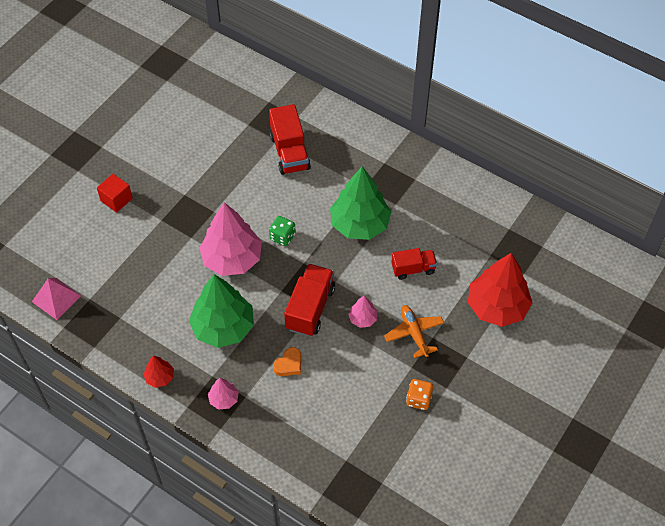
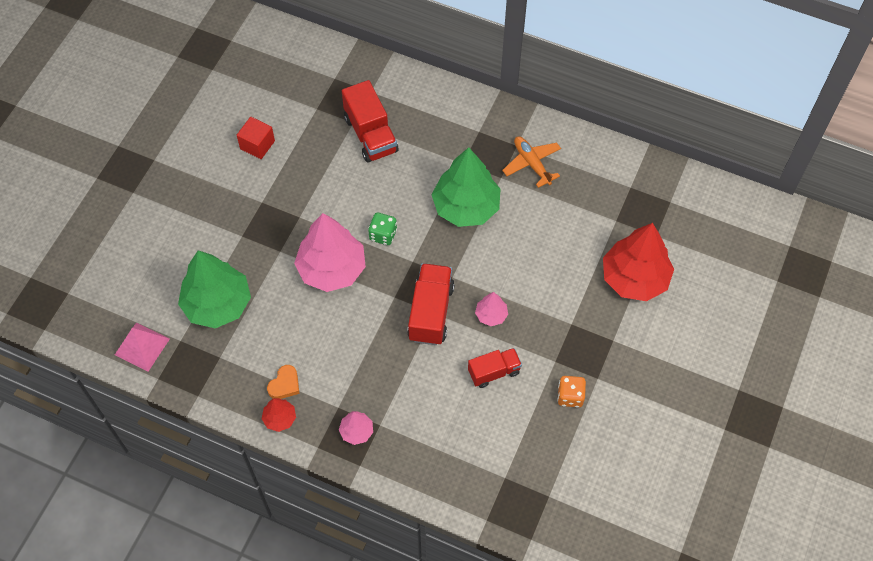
camera: 10 degrees left, 5 degrees up
red cube [97,174,133,213] -> red cube moved to [237,117,275,159]
green tree [189,274,254,348] -> green tree moved to [178,250,251,328]
orange heart [273,347,301,376] -> orange heart moved to [267,365,300,399]
orange plane [384,305,444,358] -> orange plane moved to [502,136,561,188]
red truck [391,248,437,280] -> red truck moved to [468,348,522,388]

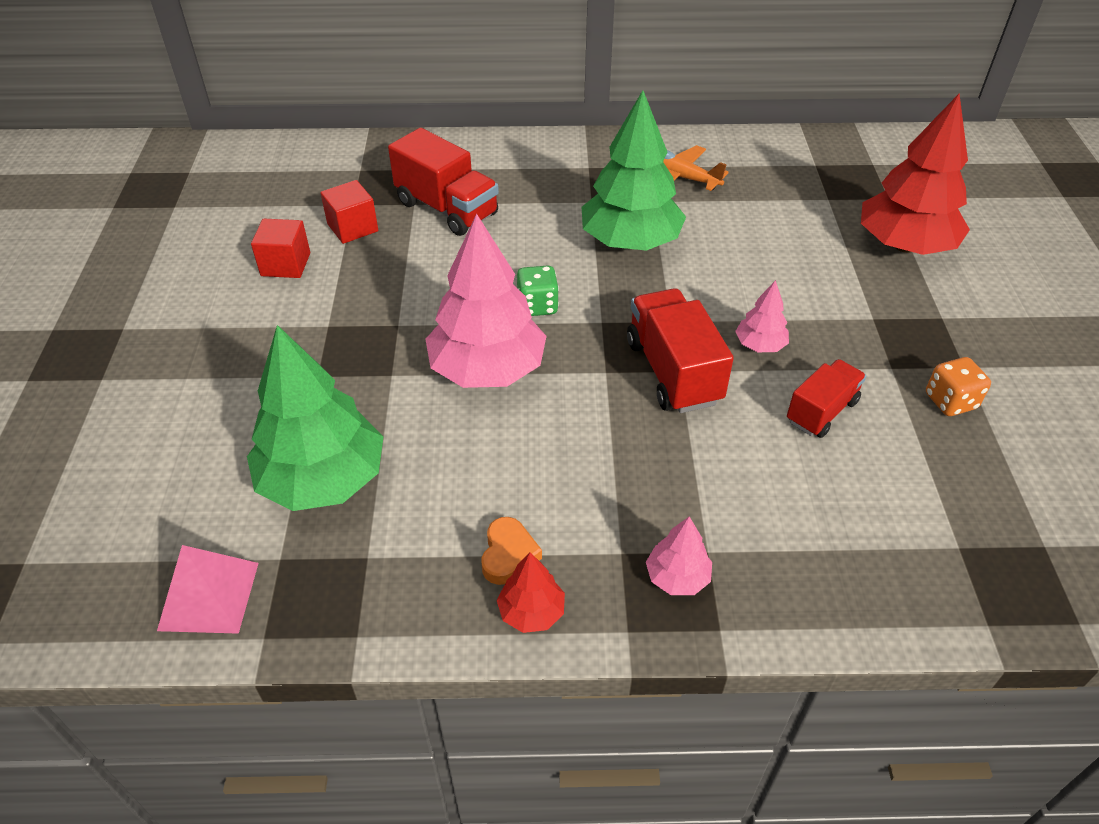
camera: 25 degrees left, 15 degrees down
none -> red cube [320,180,378,244]

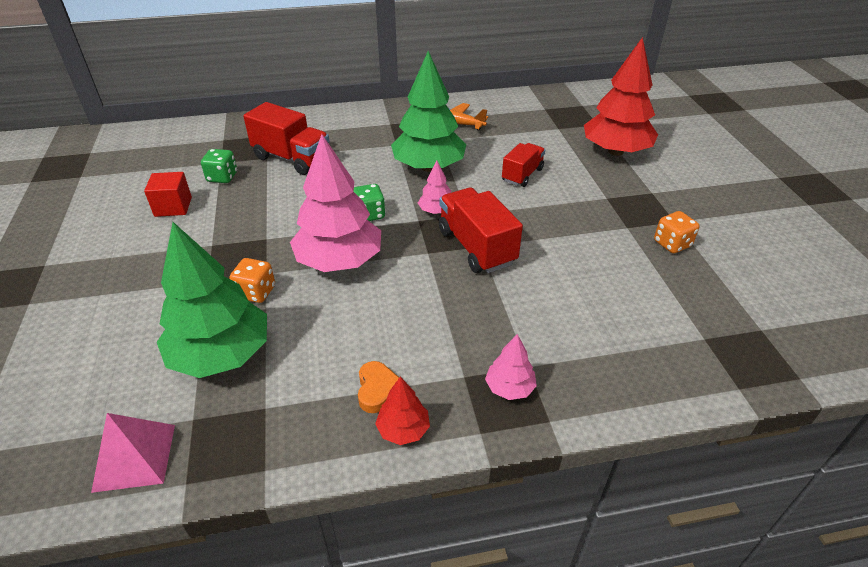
camera: 10 degrees left, 5 degrees down
red cube [320,180,378,244] -> green dice [201,149,237,183]
pink tree [735,280,789,352] -> pink tree moved to [418,160,451,214]
red truck [787,359,866,438] -> red truck moved to [502,143,545,187]
none -> orange dice [229,258,275,303]

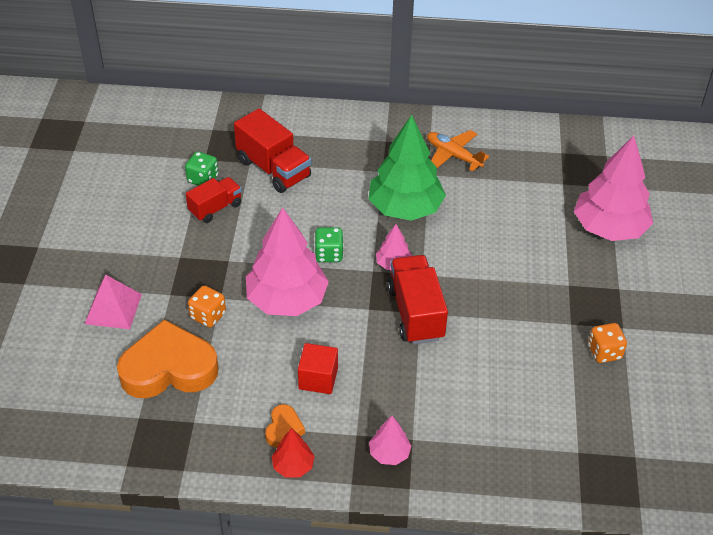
camera: 15 degrees right, 5 degrees up
pink pyramid [91,413,175,493] -> pink pyramid moved to [85,275,142,329]
red cube [144,172,192,217] -> red cube moved to [298,343,338,394]
green tree [157,222,267,378] -> orange heart [117,319,219,398]
red truck [502,143,545,187] -> red truck moved to [186,177,242,223]
red tree [584,37,658,156] -> pink tree [574,135,653,241]

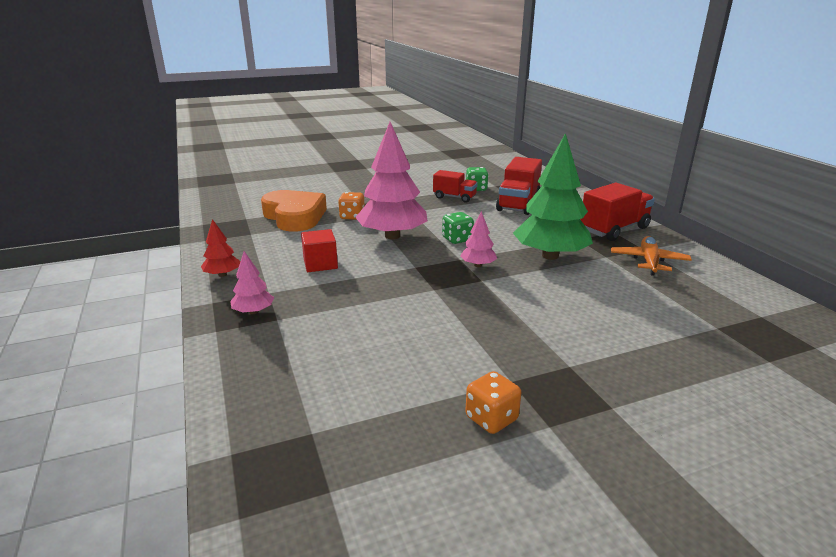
camera: 65 degrees right, 20 degrees down
pink pyramid [85,275,142,329] -> none
orange heart [265,404,305,447] -> none
red truck [387,255,448,344] -> red truck moved to [580,183,655,241]
pink tree [574,135,653,241] -> none

